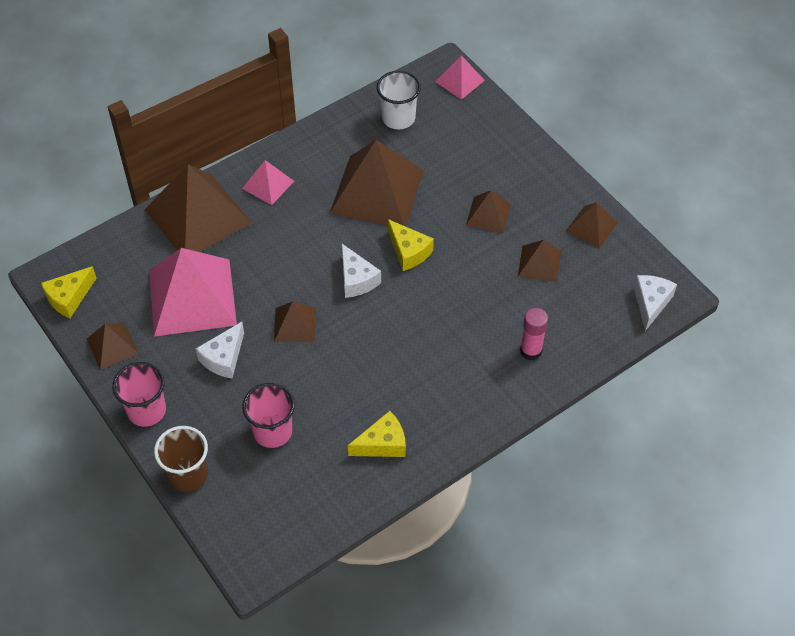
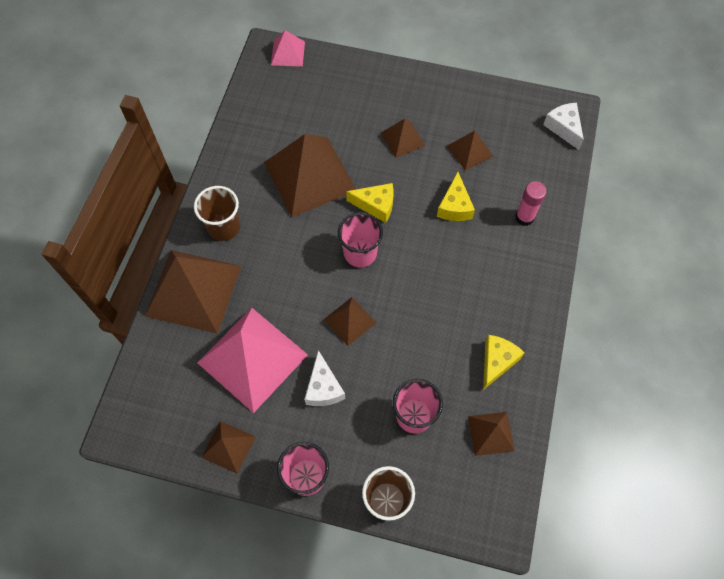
camera: 40 degrees left, 10 degrees up
yellow cheese [41,266,97,318] -> yellow cheese moved to [437,172,475,221]
pink pyramid [242,160,294,205] -> brown cup [194,186,240,241]
white cheese [342,244,381,298] -> pink cup [338,212,383,267]
white cup [377,71,421,129] -> none
brown pyramid [566,203,618,248] -> brown pyramid moved to [468,412,515,456]

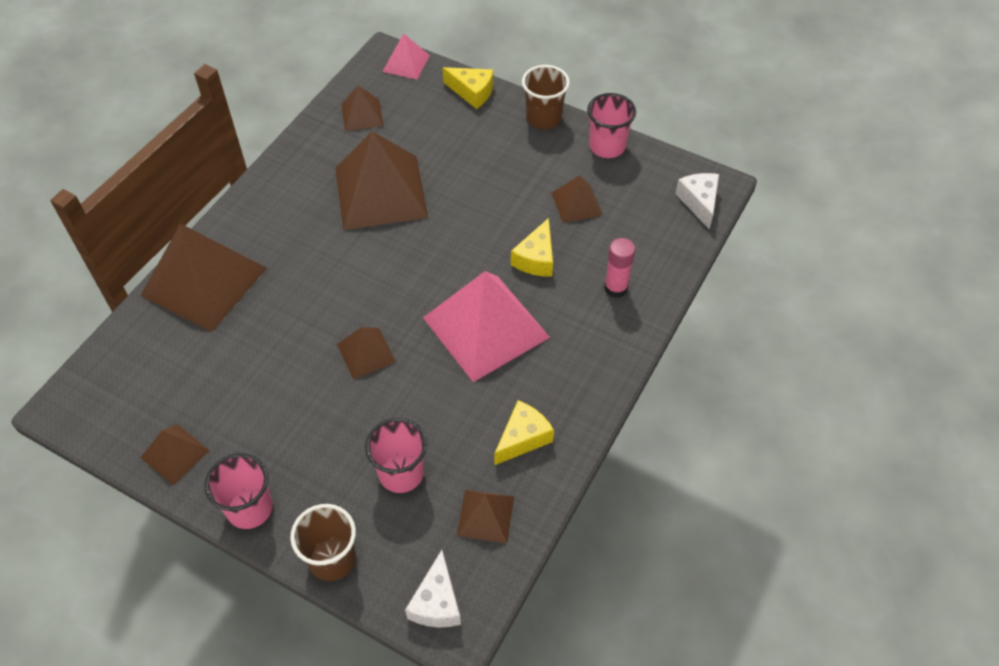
camera: 15 degrees right, 10 degrees down
brown cup [194,186,240,241] -> brown cup moved to [522,65,570,129]
pink pyramid [197,308,308,413] -> pink pyramid moved to [423,271,550,382]
white cheese [304,350,345,406] -> white cheese moved to [405,550,461,627]
pink cup [338,212,383,267] -> pink cup moved to [587,93,636,158]
yellow cheese [346,183,394,223] -> yellow cheese moved to [443,67,493,109]
brown pyramid [381,119,425,158] -> brown pyramid moved to [341,86,384,131]

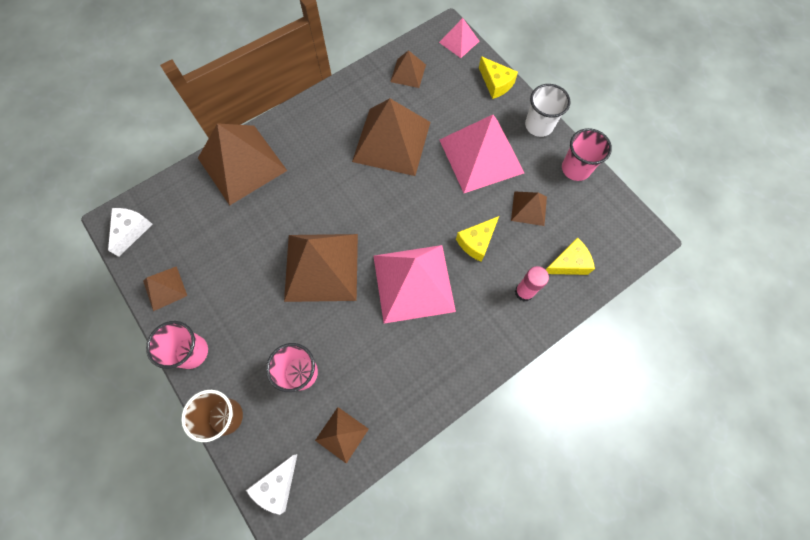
camera: 25 degrees right, 15 degrees up
brown pyramid [337,327,396,379] -> brown pyramid [284,234,358,302], size x2.05
yellow cheese [494,400,554,465] -> yellow cheese moved to [546,238,595,275]
brown cup [522,65,570,129] -> white cup [525,84,571,137]
white cheese [675,173,719,229] -> white cheese moved to [108,208,153,257]
none -> pink pyramid [440,115,524,193]

